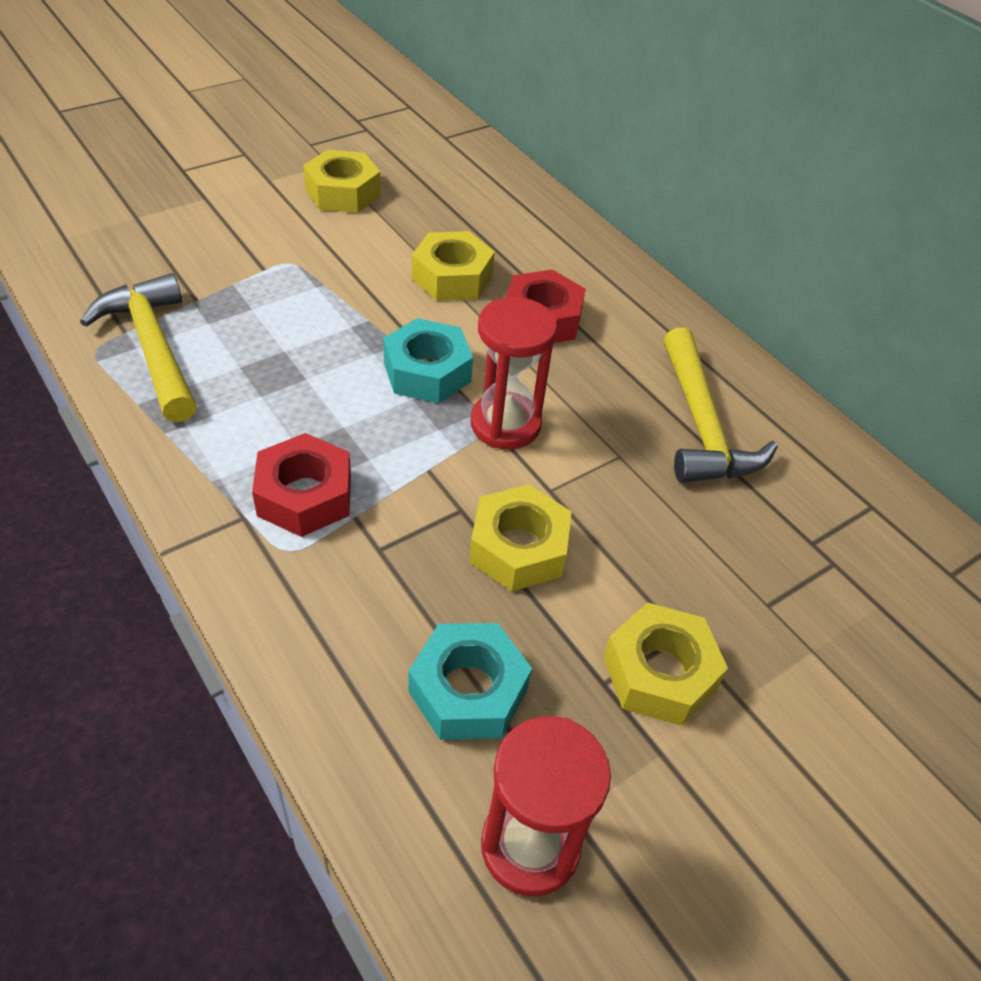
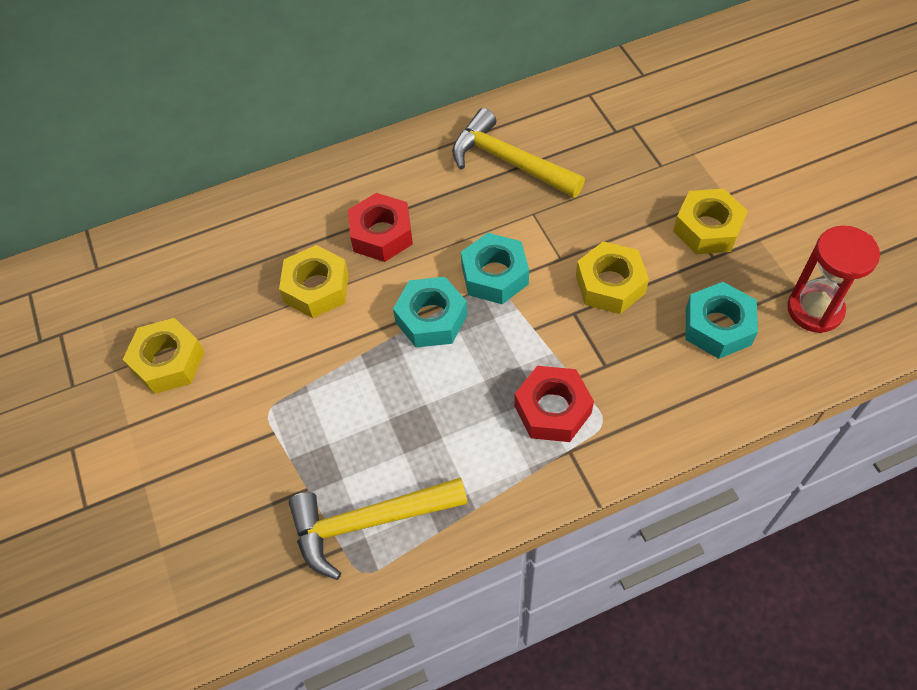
camera: 70 degrees left, 10 degrees up
red hourglass [471,297,557,449] -> turquoise nut [461,233,529,304]
yellow hammer [664,328,778,483] -> yellow hammer turned 150 degrees counterclockwise [452,108,585,198]

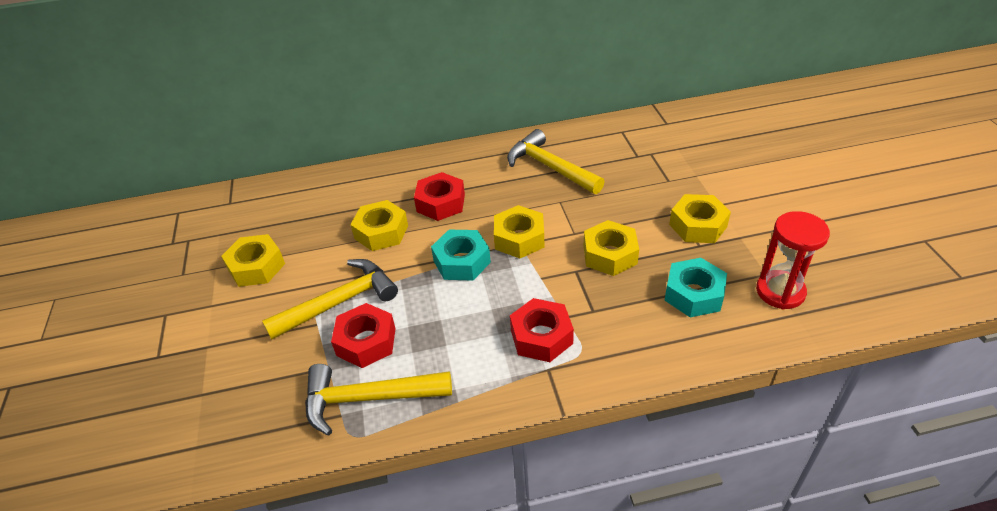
camera: 10 degrees right, 15 degrees down
turquoise nut [461,233,529,304] -> yellow nut [494,205,544,258]
none -> yellow hammer [262,259,398,340]
none -> red nut [331,303,396,368]

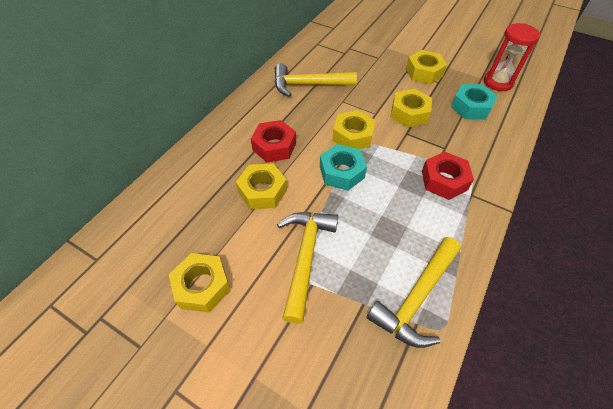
camera: 50 degrees left, 10 degrees up
red nut [331,303,396,368] -> none

